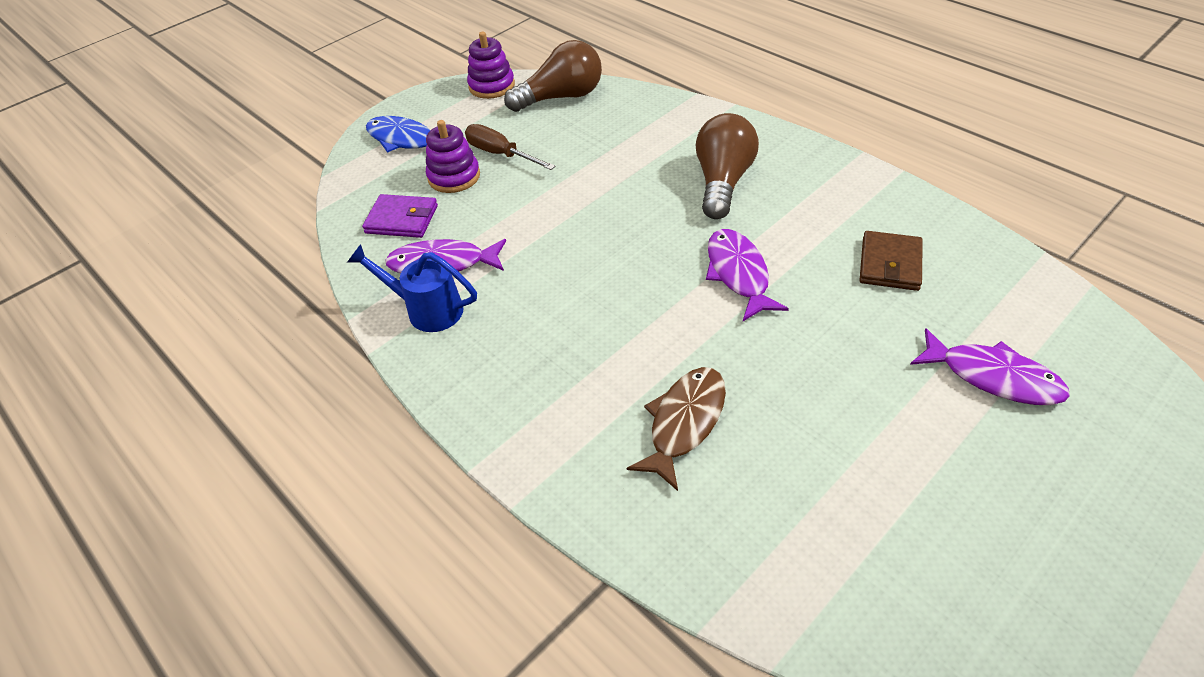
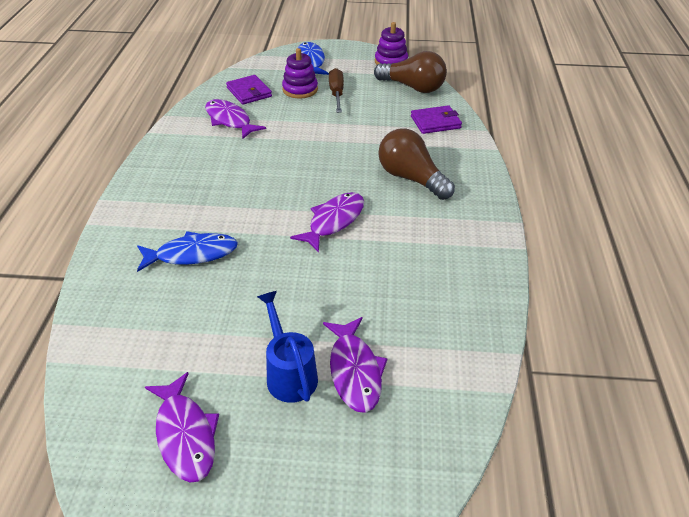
camera: 45 degrees right, 5 degrees down
blue watering can [347,244,477,332] -> blue watering can moved to [257,291,318,403]
brown fish [627,367,726,491] -> blue fish [137,231,238,272]
brown light bulb [696,113,759,219] -> brown light bulb turned 105 degrees counterclockwise [378,129,455,200]
brown wallet [860,231,923,291] -> none
none -> purple fish [145,372,219,482]
none -> purple wallet [411,105,462,134]

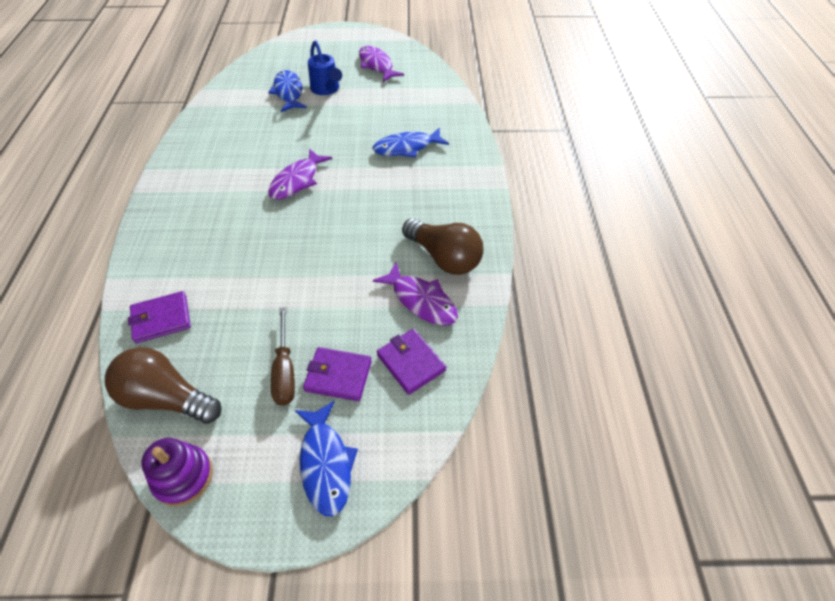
camera: 175 degrees right, 10 degrees up
purple stacking toy [282,48,318,99] -> purple wallet [303,347,372,401]
purple fish [323,317,388,413] -> blue fish [268,70,307,112]
brown light bulb [378,129,455,200] -> brown light bulb moved to [402,218,484,275]

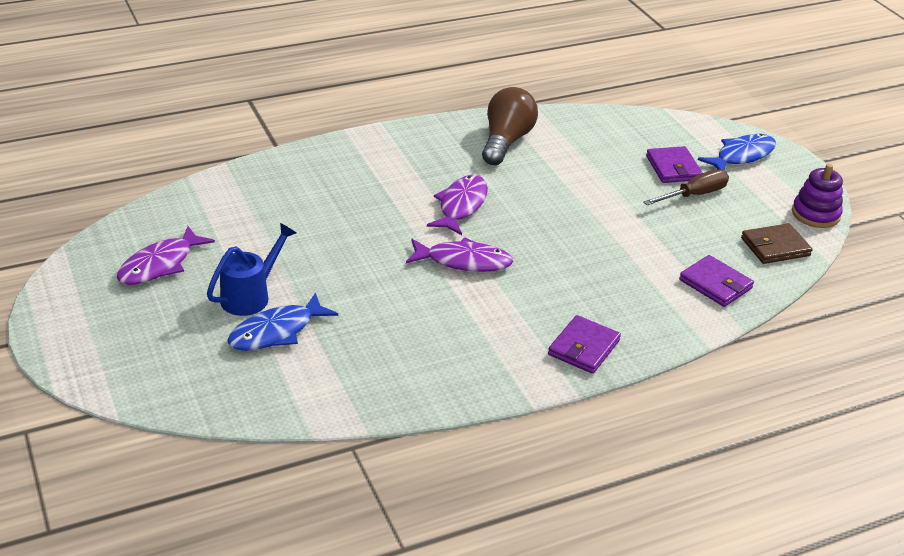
camera: 115 degrees left, 15 degrees down
brown light bulb [105,347,221,424] -> brown wallet [741,223,813,264]
blue fish [373,127,449,157] -> none
purple fish [373,262,458,325] -> purple fish moved to [427,175,488,235]
purple wallet [377,329,446,395] -> purple wallet moved to [548,315,621,374]

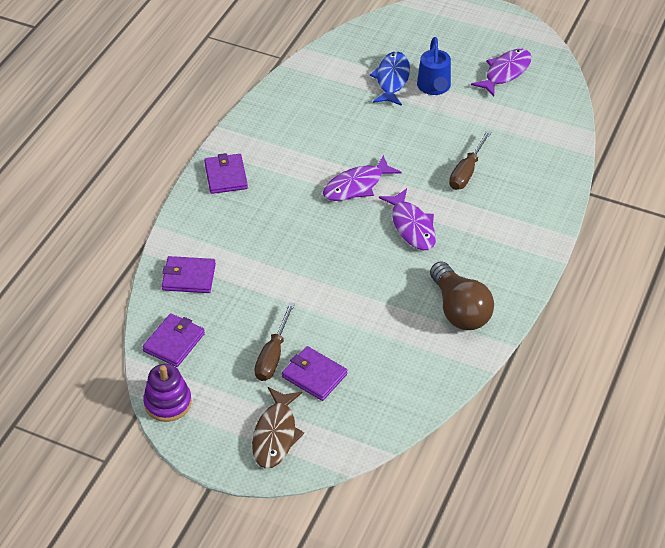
camera: 140 degrees right, 10 degrees up
purple fish [117,226,215,285] -> purple fish turned 45 degrees clockwise [471,49,532,97]
blue fish [698,134,776,170] -> brown fish [252,387,304,469]
brown wallet [741,223,813,264] -> purple wallet [142,313,205,367]
none -> brown screwdriver [449,130,491,190]

